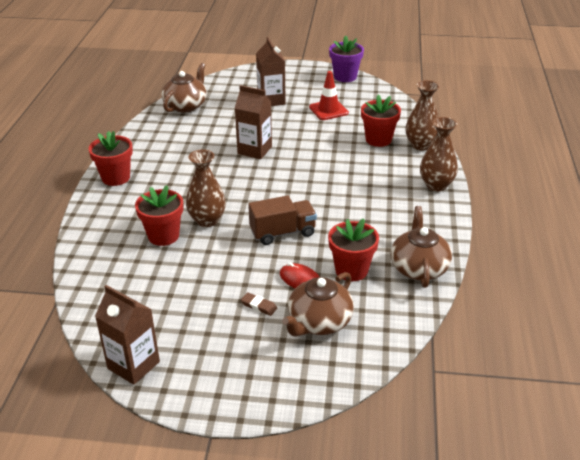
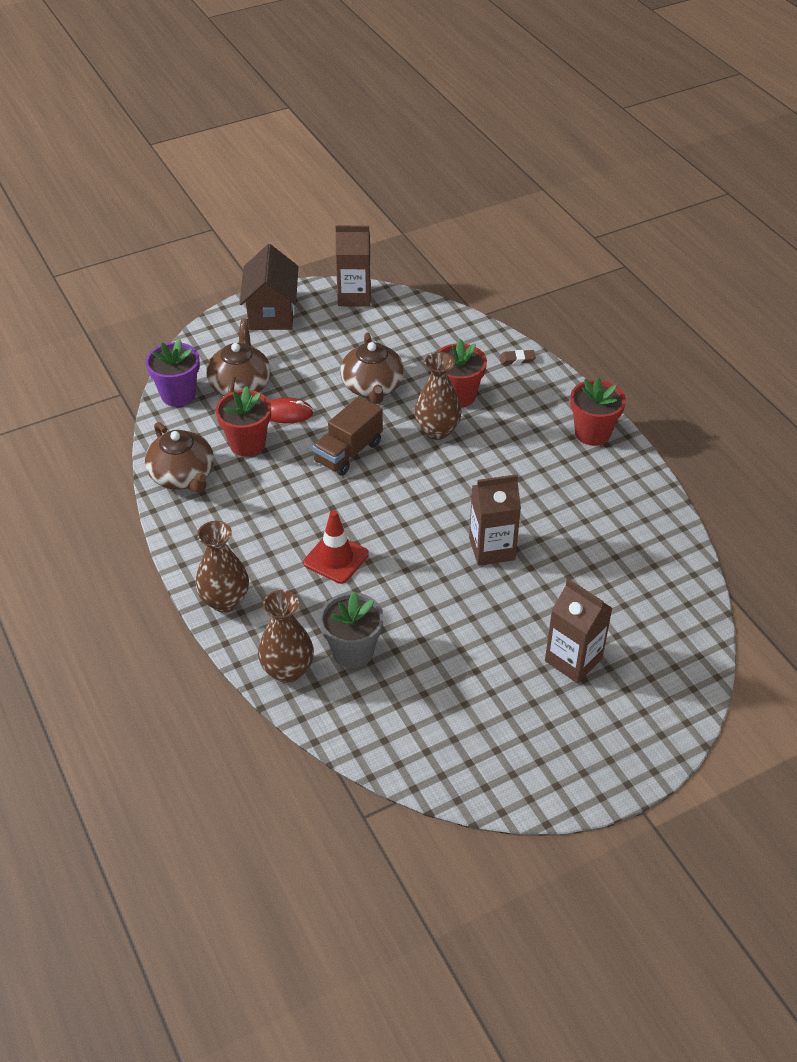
camera: 145 degrees right, 10 degrees up
brown teapot [162,63,207,113] -> brown teapot moved to [340,333,404,404]
brown eraser [241,292,277,316] -> brown eraser moved to [499,350,536,364]
red traffic cone [309,71,349,120] -> red traffic cone moved to [303,510,369,584]
purple flower pot [329,35,364,82] -> purple flower pot moved to [146,339,200,407]
red flower pot [361,94,401,147] -> grey flower pot [319,591,384,668]
none -> brown house [240,244,299,330]

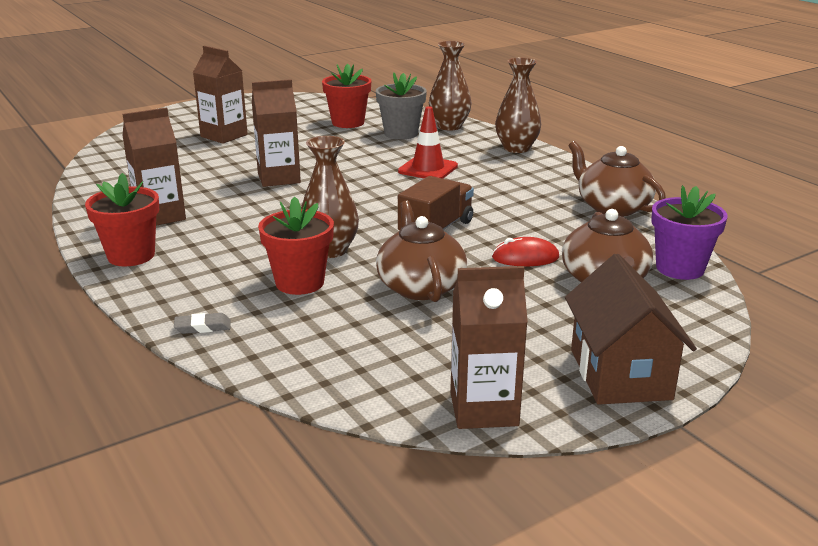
camera: 175 degrees right, 20 degrees down
red flower pot [216,386,271,456] -> red flower pot moved to [322,64,371,128]
brown eraser [499,350,536,364] -> grey eraser [174,313,231,334]
none -> brown carton [122,108,186,226]

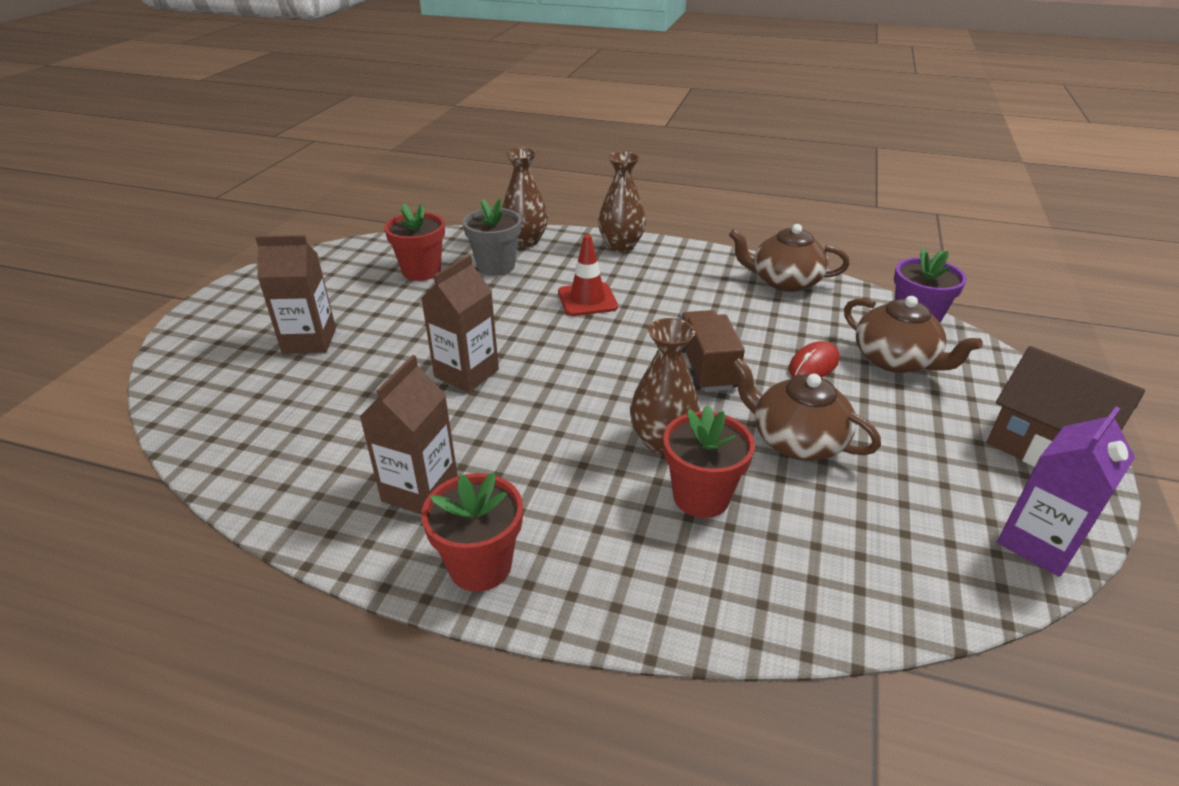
camera: 40 degrees left, 10 degrees up
grey eraser [174,313,231,334] -> none
brown carton [450,266,528,429] -> purple carton [997,407,1135,577]

